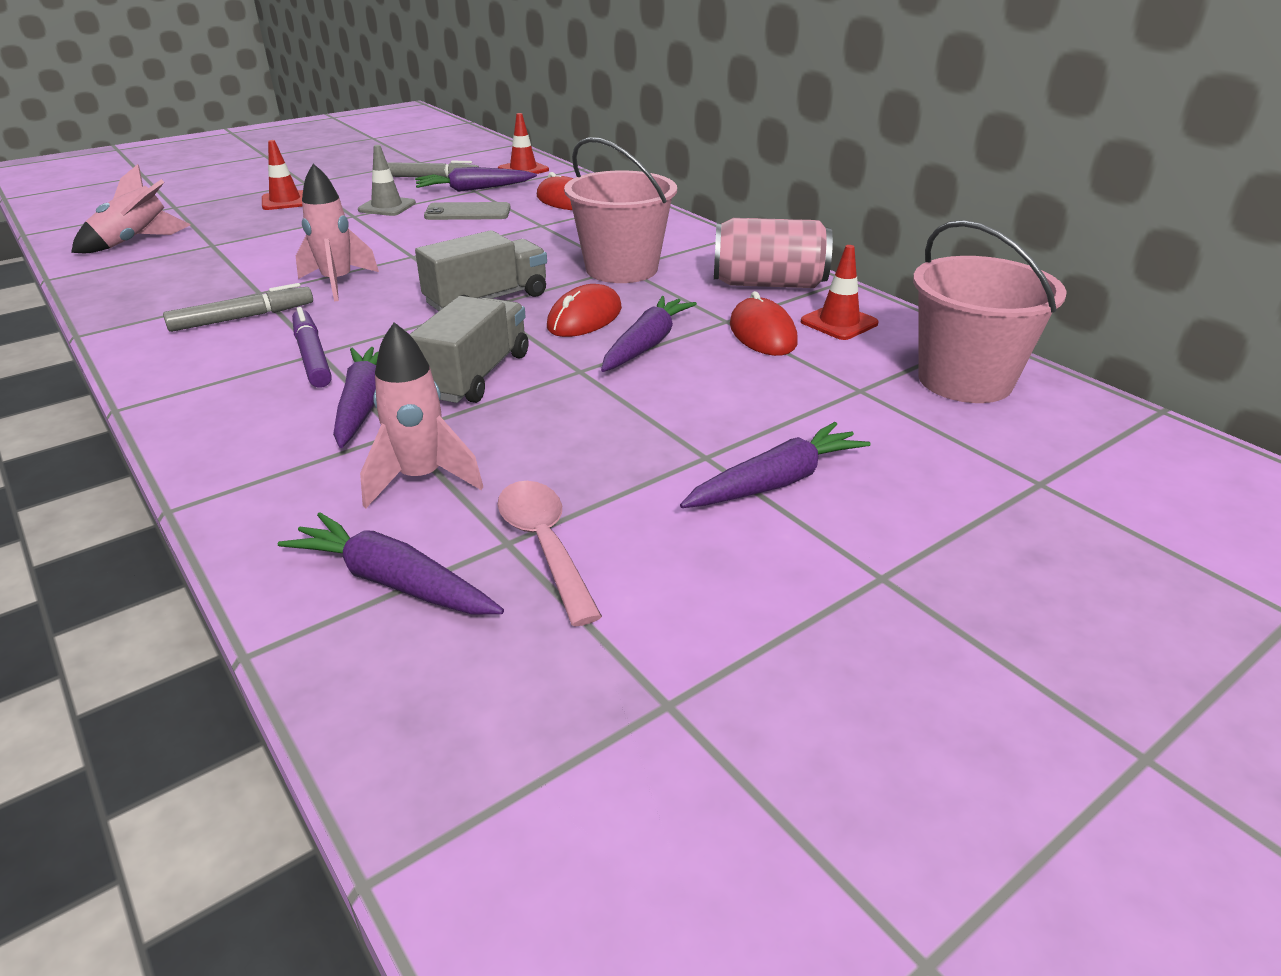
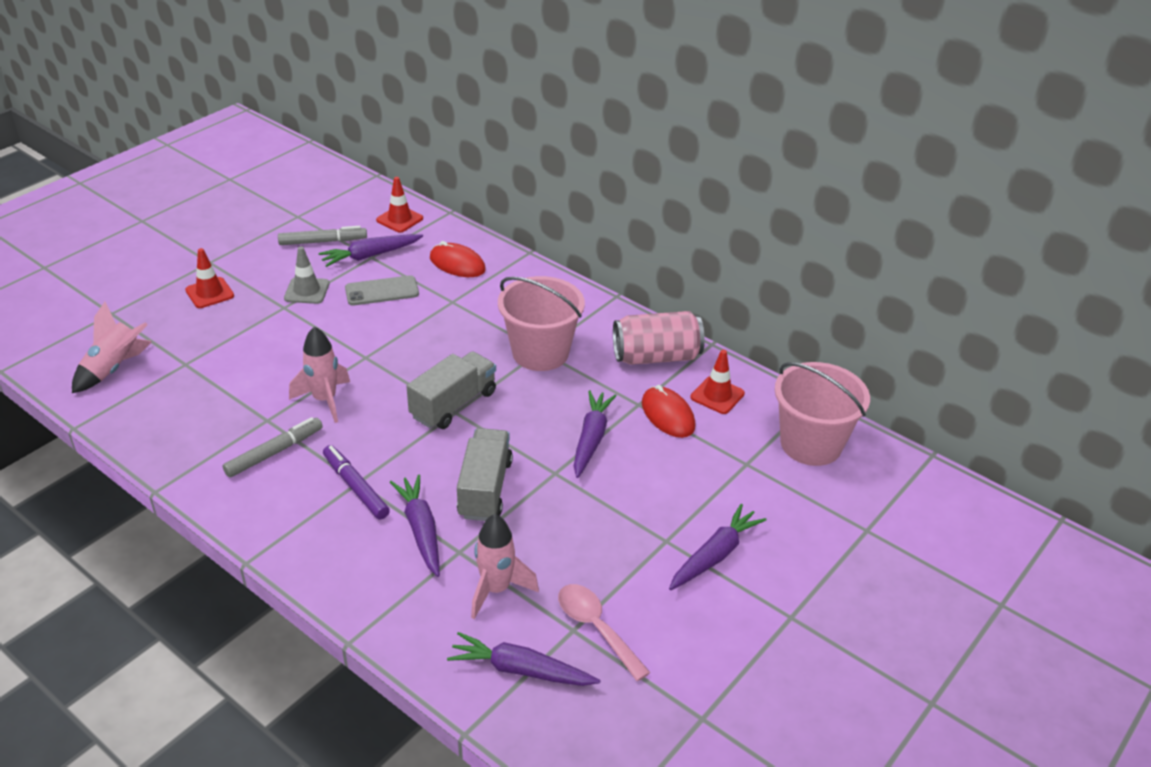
camera: 15 degrees left, 5 degrees up
red mouse [547,284,622,337] -> none

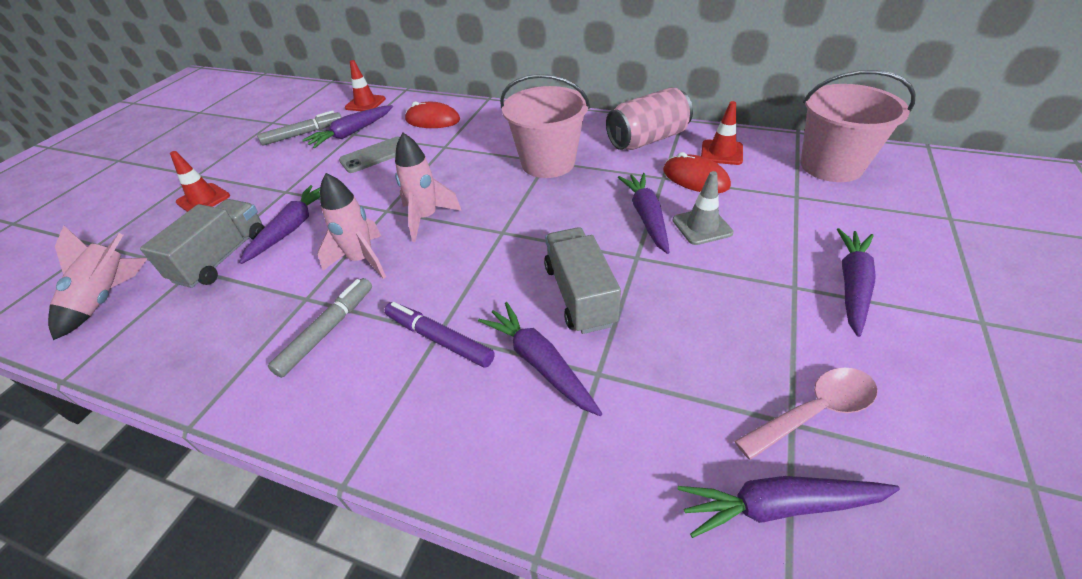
camera: 15 degrees left, 5 degrees up
grey traffic cone [284,246,329,304] -> grey traffic cone moved to [672,171,734,245]
grey truck [406,351,496,429] -> grey truck moved to [140,199,265,288]
pink rocket [471,514,539,619] -> pink rocket moved to [395,133,462,242]
pink spoon [558,584,651,681] -> pink spoon turned 120 degrees clockwise [735,367,878,460]
none -> purple carrot [239,185,320,264]

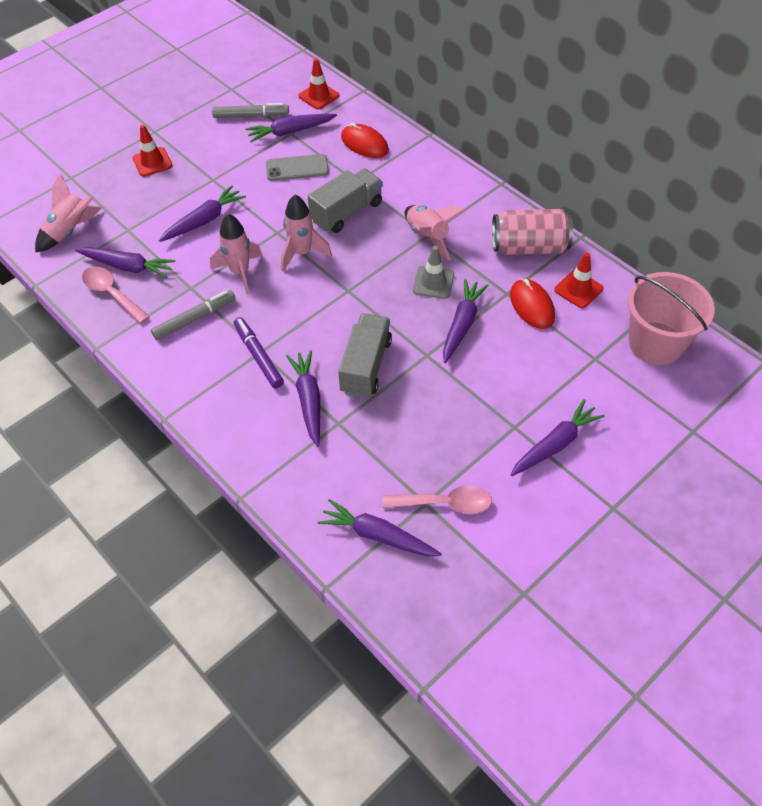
camera: 25 degrees right, 10 degrees up
grey truck [140,199,265,288] -> grey truck moved to [308,168,383,233]
pink bucket [500,74,590,178] -> pink rocket [404,205,466,261]
grey traffic cone [672,171,734,245] -> grey traffic cone moved to [413,246,454,299]
none -> purple carrot [75,247,176,278]
none -> pink spoon [82,266,150,324]

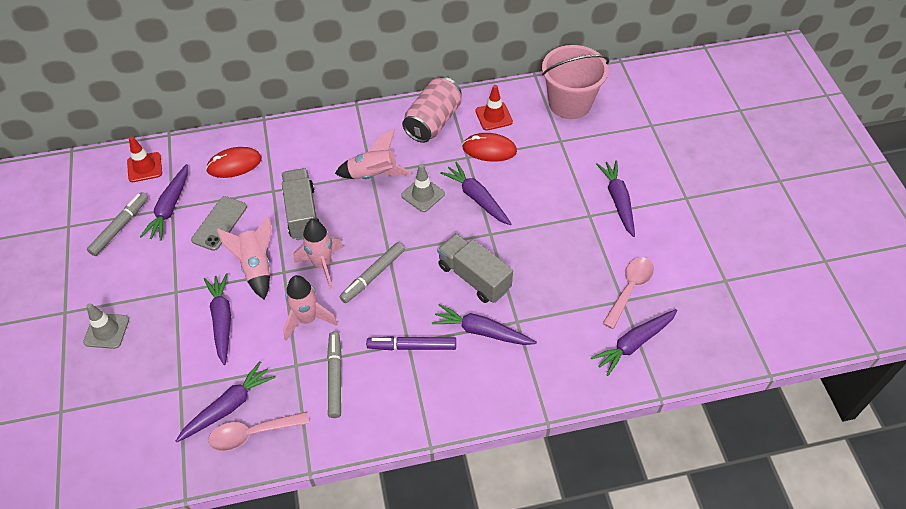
camera: 60 degrees left, 0 degrees up
pink rocket [35,173,102,253] -> pink rocket moved to [217,216,272,299]
red traffic cone [132,125,173,177] -> grey traffic cone [83,303,129,349]
none -> grey marker [340,242,405,303]

